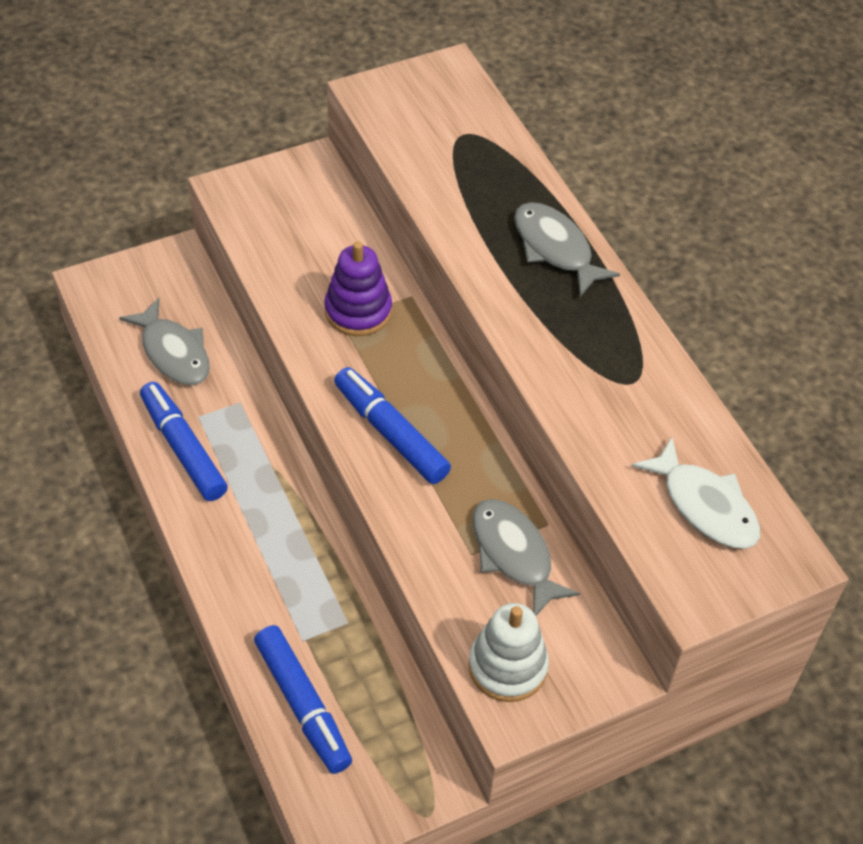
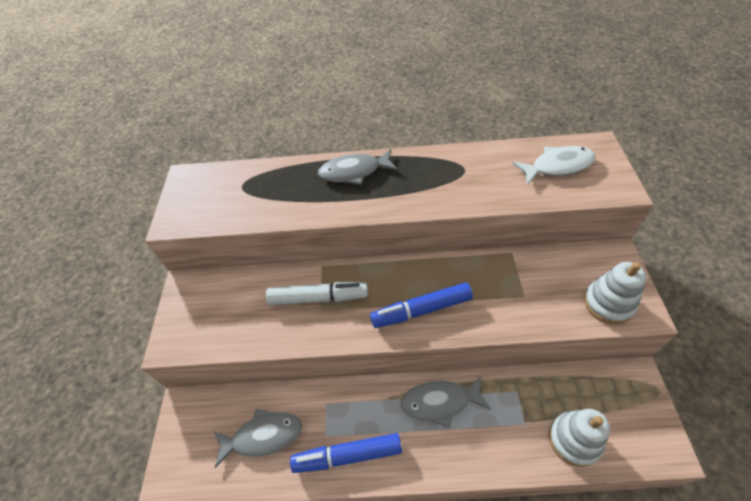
camera: 60 degrees left, 0 degrees up
blue marker [254,625,352,774] -> white stacking toy [549,409,610,467]
purple stacking toy [324,241,392,336] -> white marker [266,282,368,305]
grey fish [473,499,580,616] -> grey fish moved to [401,377,491,428]

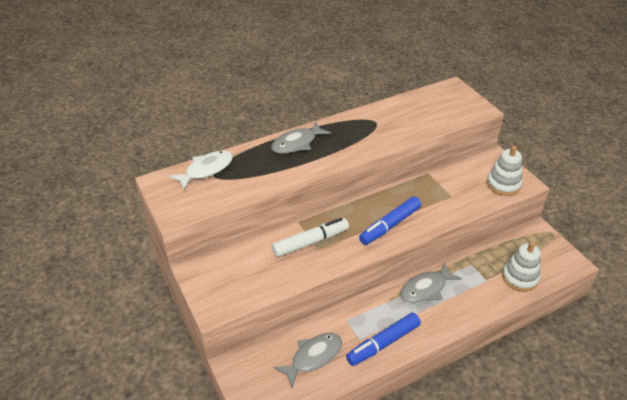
camera: 30 degrees left, 10 degrees down
white fish [512,146,596,185] -> white fish moved to [169,151,233,190]

